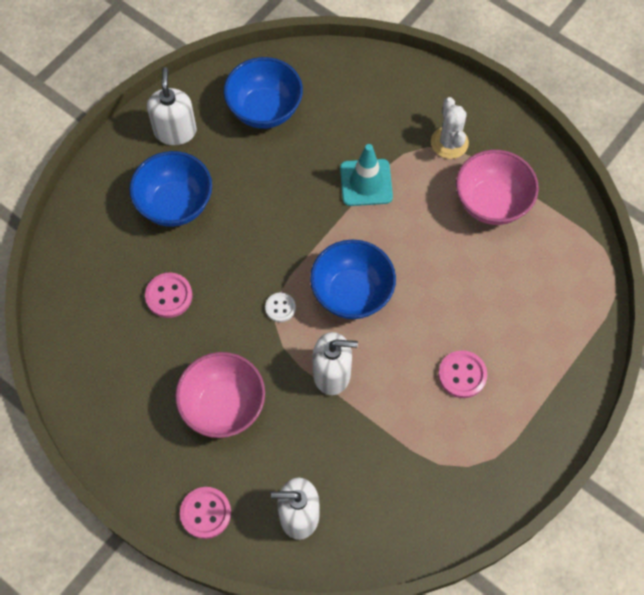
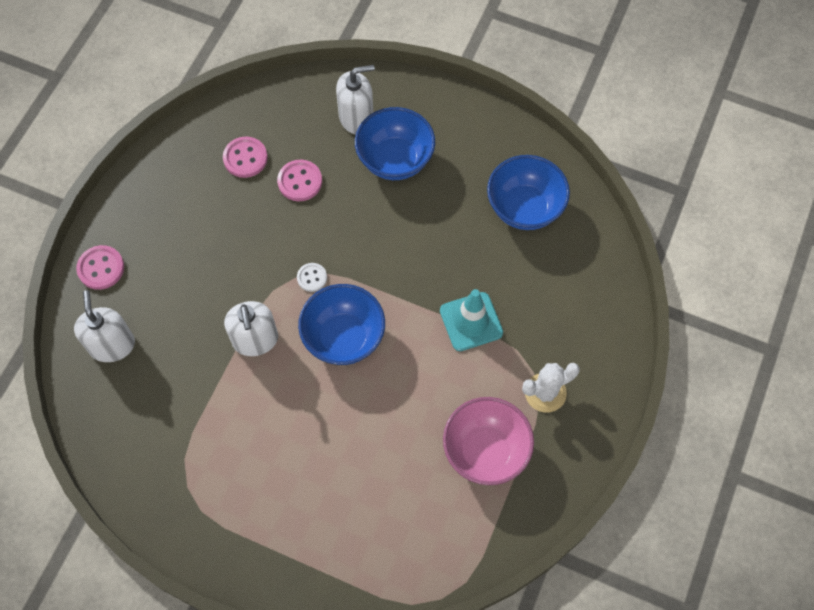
camera: 75 degrees right, 0 degrees up
white soap dispenser [147,67,197,145] -> white soap dispenser moved to [336,65,375,134]
pink bowl [175,352,265,438] -> none
pink button [438,350,487,398] -> pink button moved to [223,137,268,178]

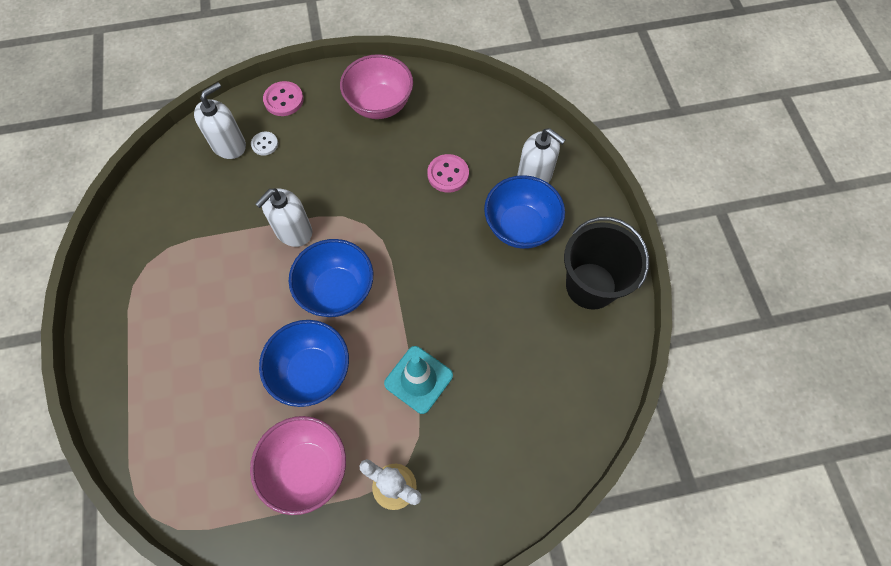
camera: 55 degrees right, 0 degrees up
pink button [223,137,268,178] -> none
white button [297,263,327,292] -> white button moved to [251,132,278,156]
blue bowl [487,155,570,230] -> blue bowl moved to [259,320,349,407]
none -> pink bowl [340,54,413,119]
none -> black bucket [564,217,649,310]

